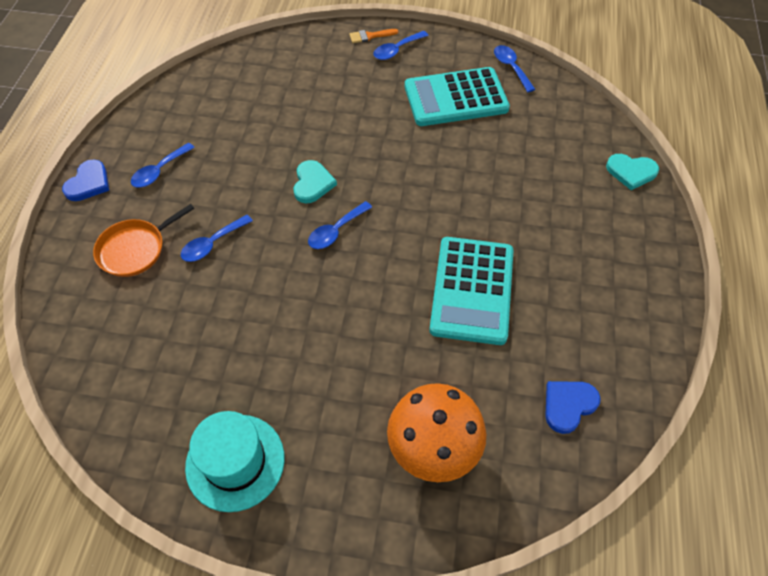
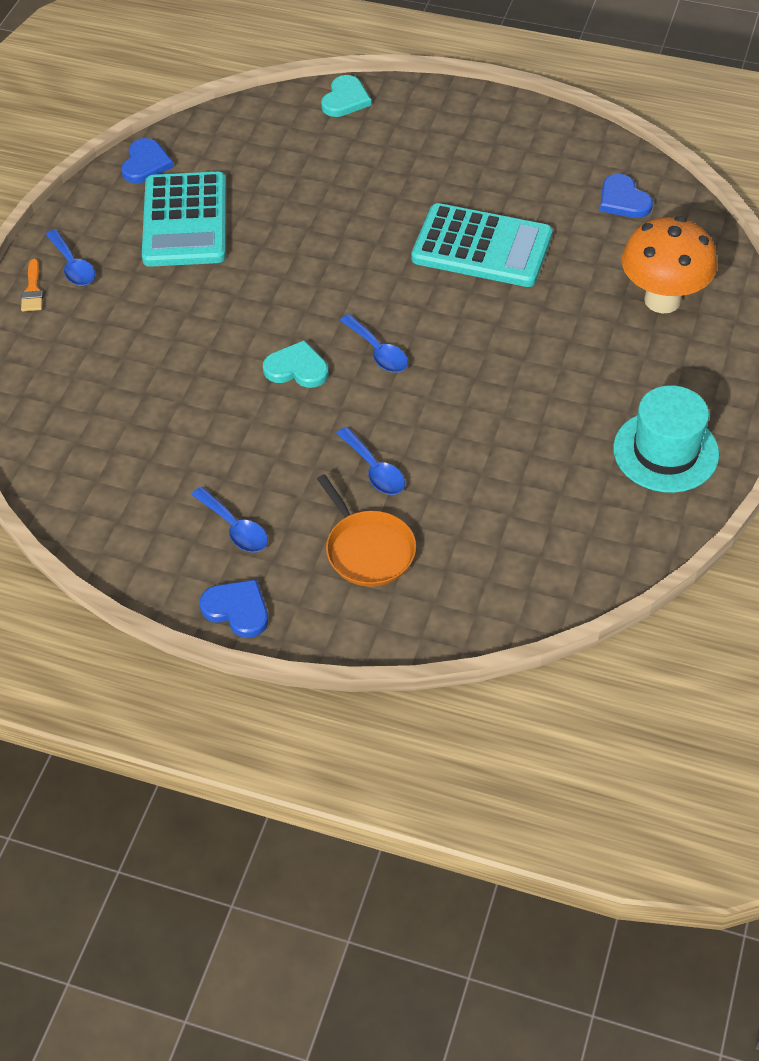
camera: 80 degrees left, 5 degrees down
blue spoon [494,45,535,92] -> blue heart [121,138,174,183]

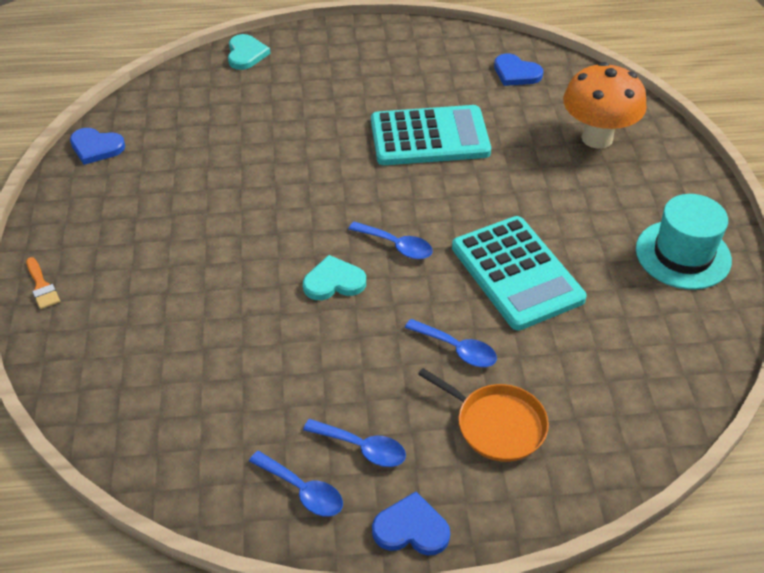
camera: 25 degrees left, 5 degrees down
blue spoon [46,229,95,286] -> blue spoon moved to [249,451,343,517]
blue heart [121,138,174,183] -> blue heart turned 120 degrees clockwise [70,128,125,165]
turquoise calculator [142,172,226,267] -> turquoise calculator moved to [452,216,587,331]

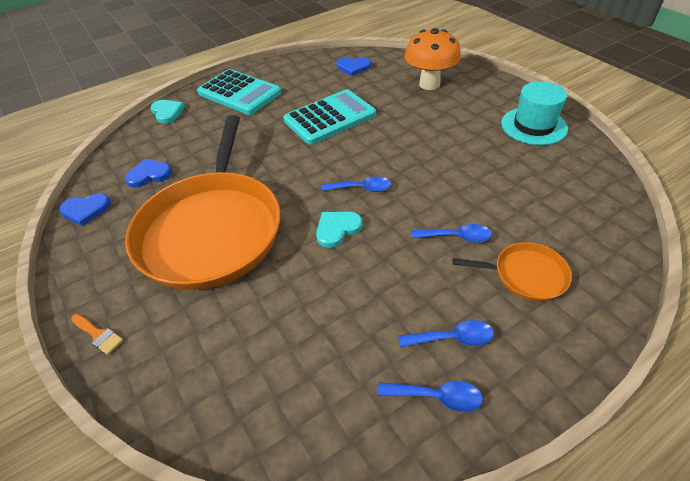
camera: 25 degrees left, 0 degrees up
blue heart [372,492,450,555] -> blue heart moved to [125,158,172,188]
turquoise calculator [452,216,587,331] -> turquoise calculator moved to [197,69,282,115]
none -> orange pan [125,115,280,290]

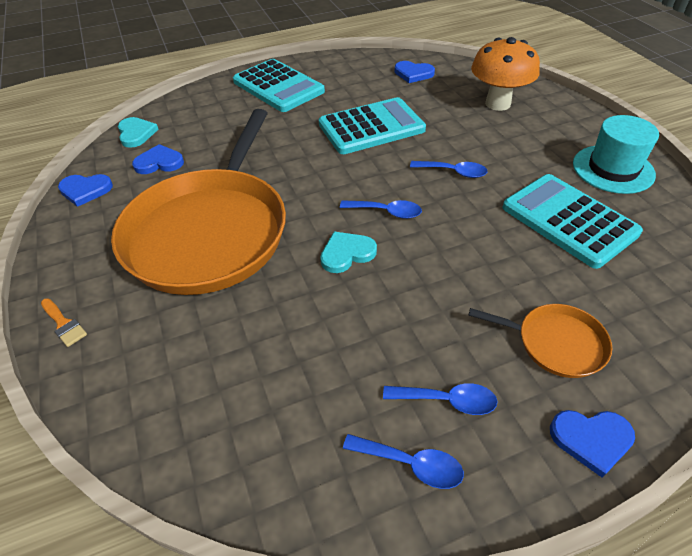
camera: 10 degrees right, 0 degrees up
turquoise heart [150,100,185,124] -> turquoise heart moved to [118,117,158,148]
blue spoon [411,224,492,243] -> blue spoon moved to [410,161,488,178]
none -> turquoise calculator [502,174,643,269]
none -> blue heart [550,410,635,478]

